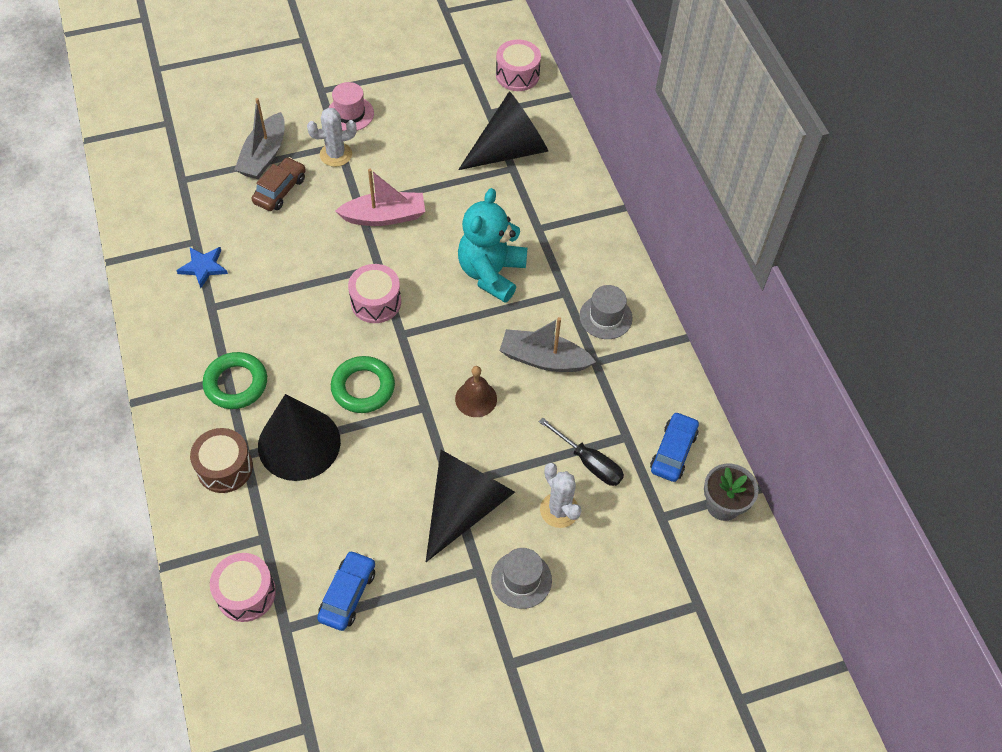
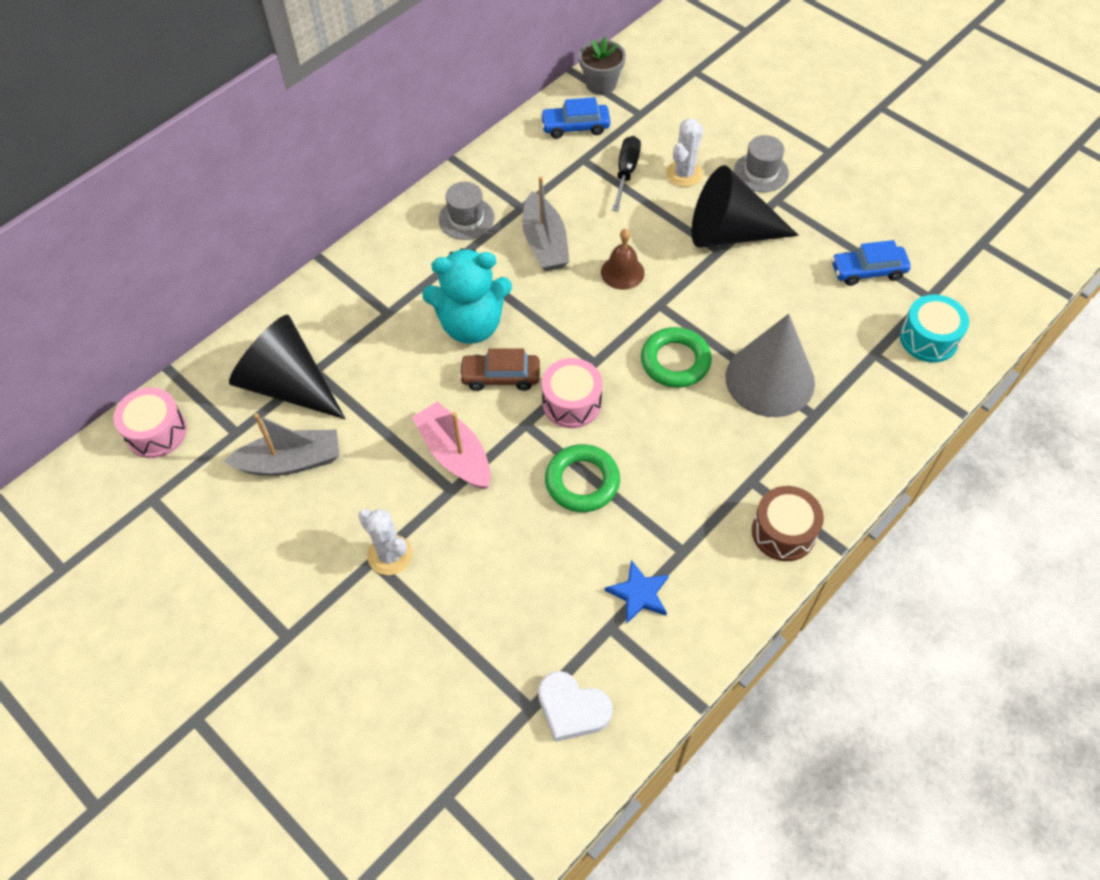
camera: 115 degrees left, 0 degrees up
brown drum [190,428,253,493] -> brown drum moved to [752,486,824,561]
green ring [203,352,267,409] -> green ring moved to [545,444,620,512]
pink drum [210,553,276,622] -> turquoise drum [900,294,969,363]
grey boat [234,98,285,179] -> grey boat moved to [224,414,339,476]
brown car [251,157,306,211] -> brown car moved to [459,348,540,391]
black cone [258,394,341,481] -> grey cone [725,314,815,417]
pink hat [328,82,374,131] -> none
none -> white heart [538,671,613,742]

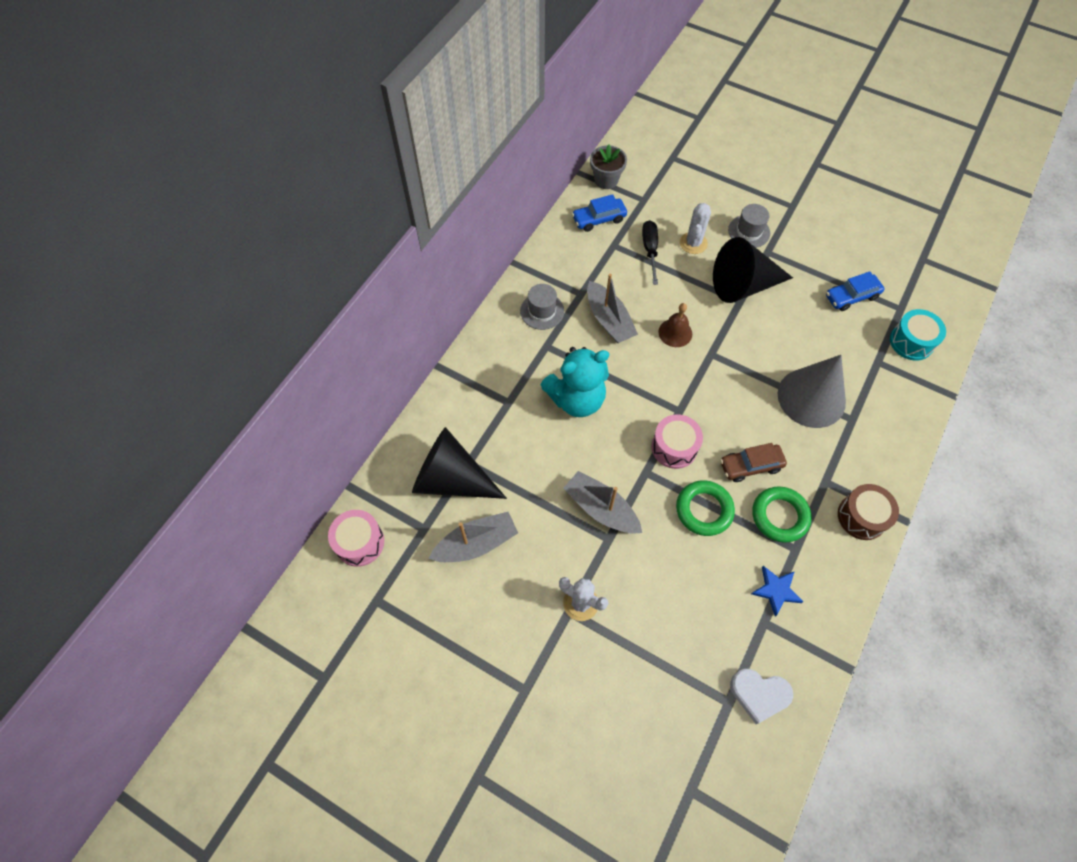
camera: 15 degrees left, 5 degrees up
pink boat [412,401,491,489] -> grey boat [563,471,642,534]
brown car [459,348,540,391] -> brown car moved to [720,443,787,482]
green ring [641,327,712,388] -> green ring moved to [752,486,812,543]

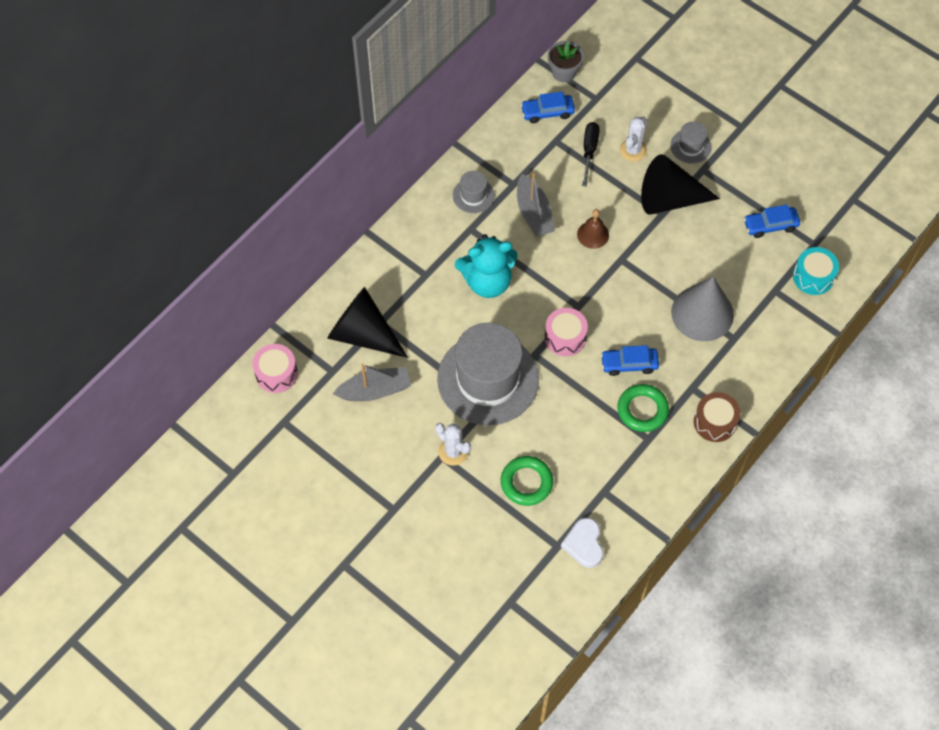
camera: 10 degrees right, 0 degrees up
grey boat [563,471,642,534] -> grey hat [437,323,539,425]
green ring [676,480,735,536] -> green ring moved to [501,456,553,506]
brown car [720,443,787,482] -> blue car [601,345,659,376]
white heart [730,669,793,724] -> white heart turned 60 degrees clockwise [561,518,603,568]
blue star [751,566,803,617] -> none

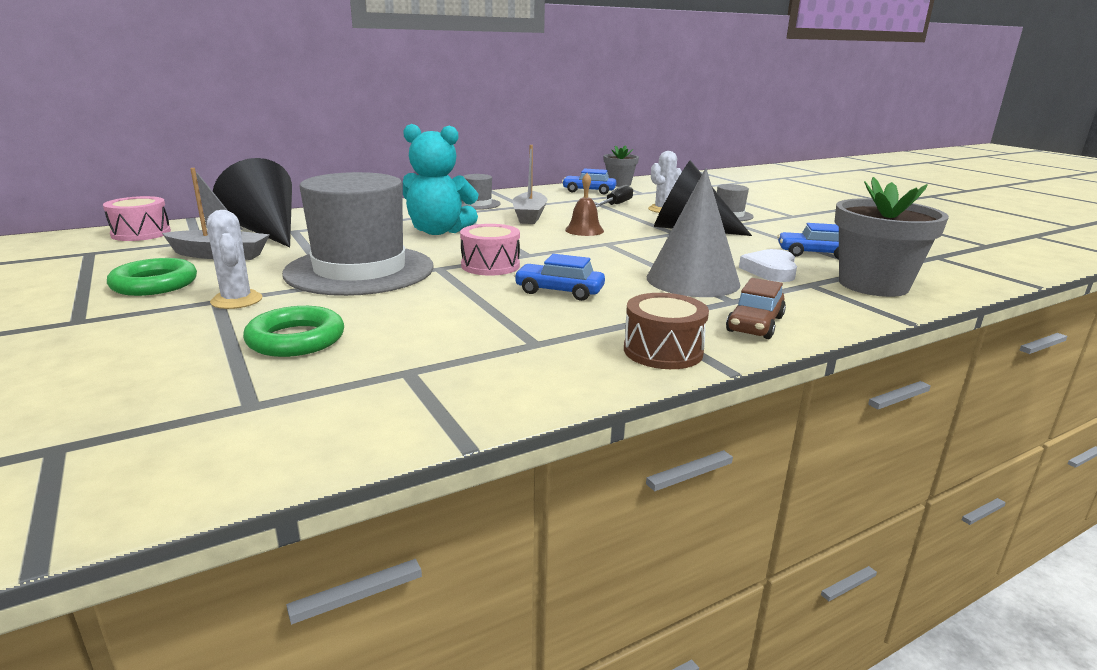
camera: 20 degrees right, 40 degrees down
white heart [561,518,603,568] -> white heart moved to [739,249,797,282]
green ring [617,384,669,432] -> green ring moved to [107,258,197,296]
turquoise drum [793,247,839,295] -> grey flower pot [835,177,949,297]
none -> brown car [726,278,786,339]

